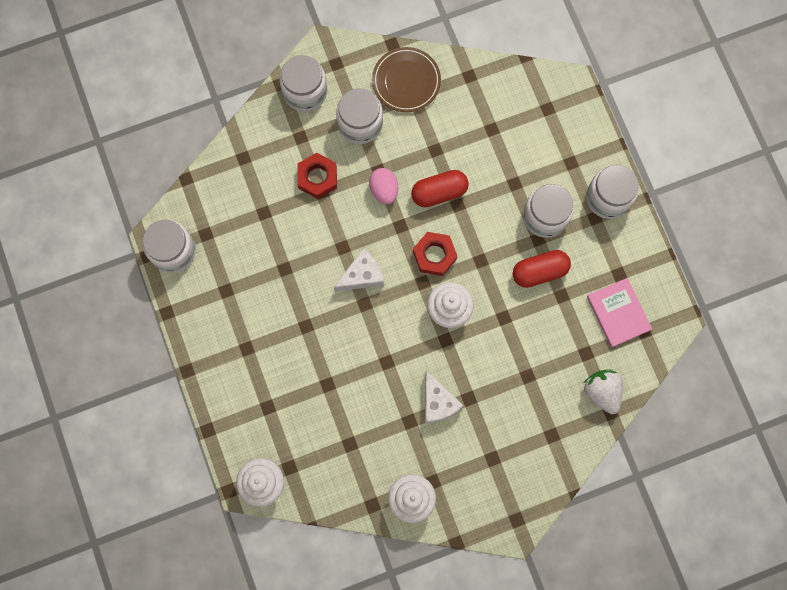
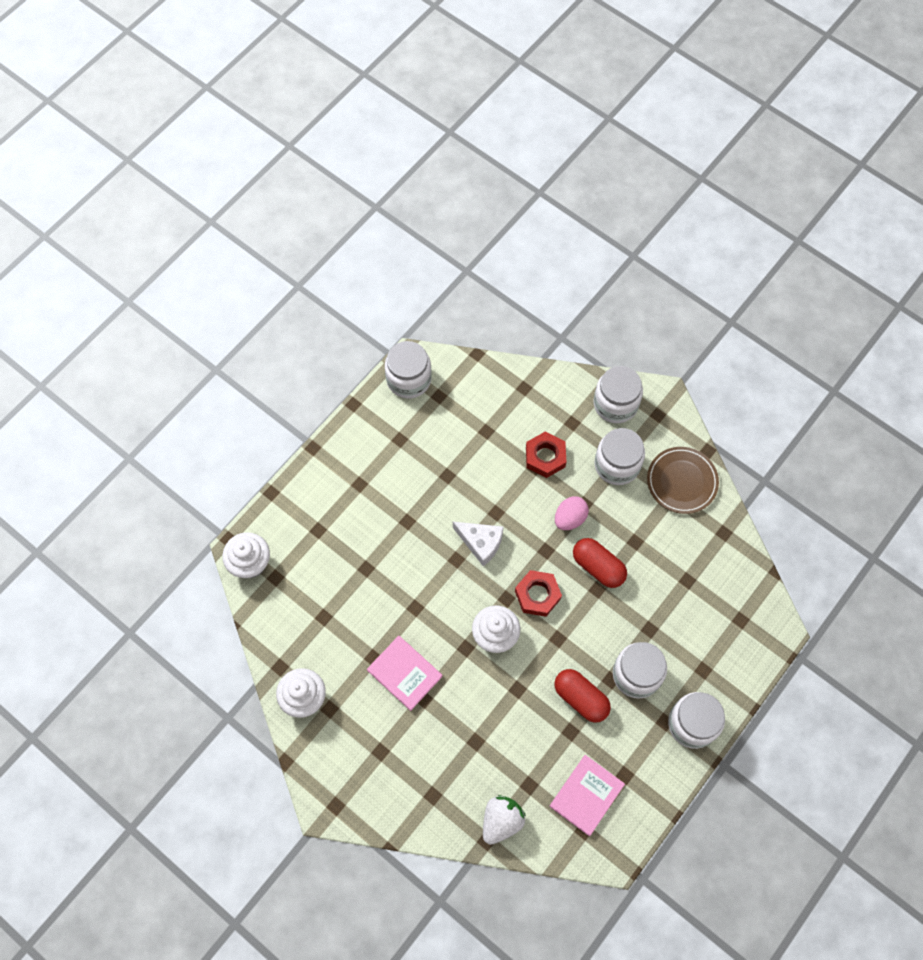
camera: 60 degrees right, 10 degrees down
white cheese [425,370,464,423] -> pink book [367,636,442,711]

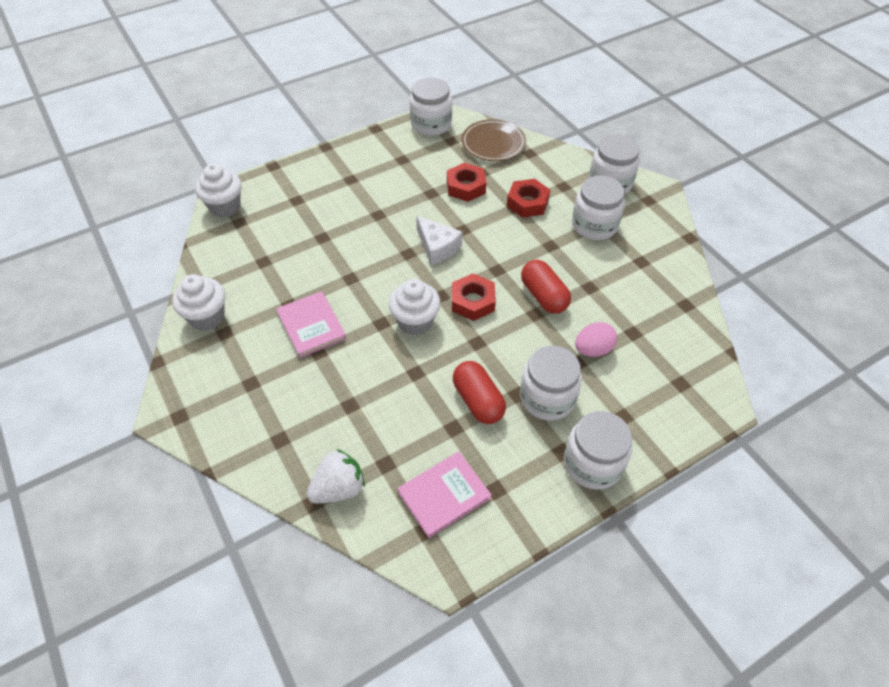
camera: 20 degrees right, 15 degrees down
pink egg [555,496,589,530] -> pink egg moved to [575,322,617,357]
brown plate [647,447,719,514] -> brown plate moved to [462,119,526,161]
none -> red nut [447,163,486,202]

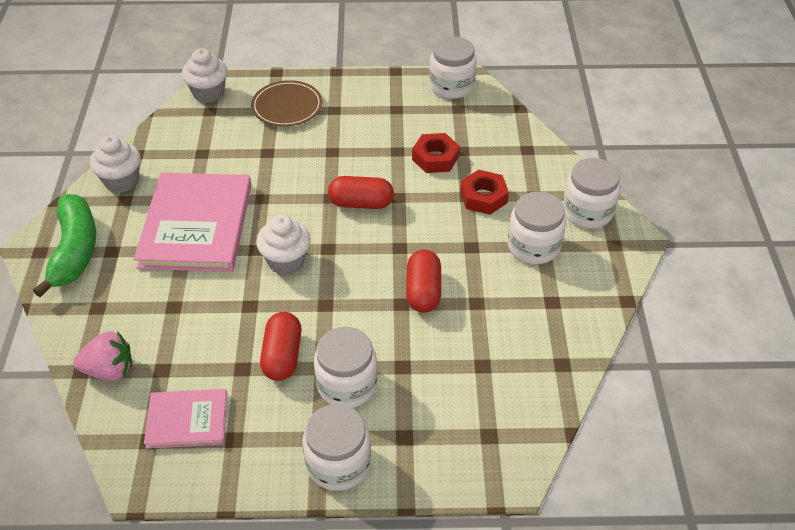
camera: 30 degrees right, 5 degrees down
pink book [276,291,346,358] -> pink book [134,173,252,272], size x1.88
white strawberry [307,449,365,504] -> pink strawberry [73,331,132,381]
white cheese [416,216,462,265] -> red capsule [328,176,394,209]
red nut [452,273,496,321] -> none
brown plate [462,119,526,161] -> brown plate moved to [251,80,322,127]
pink egg [575,322,617,357] -> none
none -> green banana [33,194,96,297]

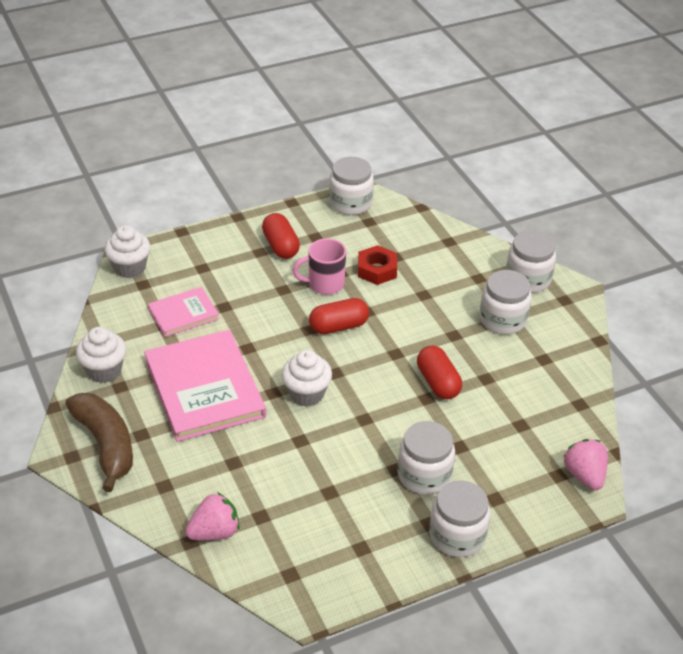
camera: 25 degrees left, 5 degrees down
green banana [33,194,96,297] -> brown banana [66,393,133,492]
pink book [144,389,227,449] -> pink book moved to [148,287,219,337]
brown plate [251,80,322,127] -> none
red capsule [260,312,302,381] -> red capsule moved to [262,213,300,259]
red nut [460,170,509,215] -> none
none -> pink mug [292,238,346,295]
none -> pink strawberry [563,439,608,490]

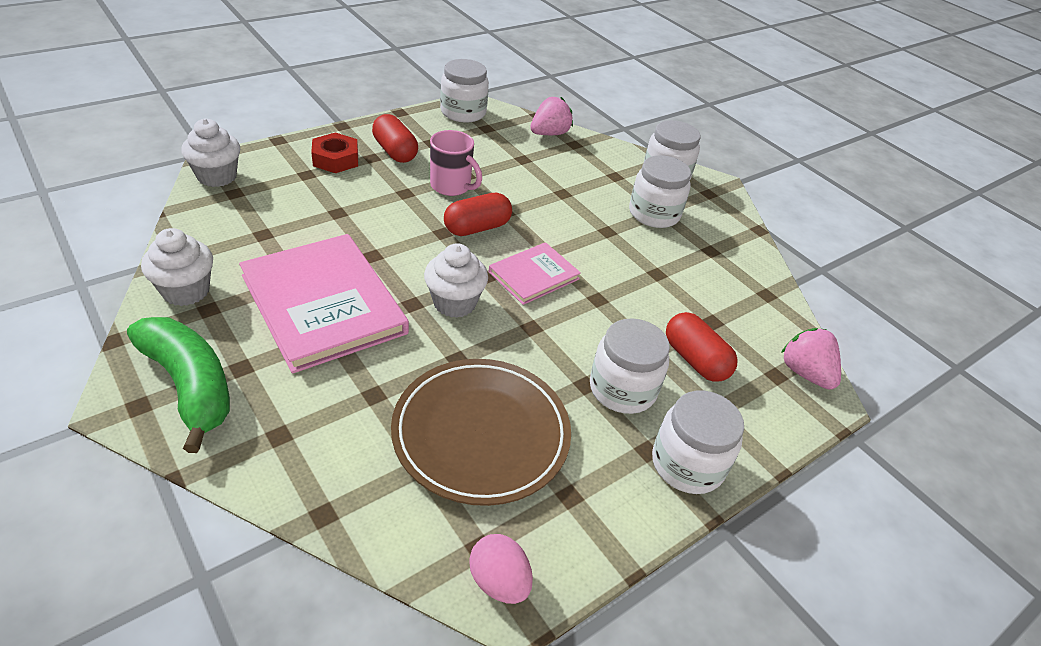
camera: 15 degrees left, 0 degrees up
brown banana [66,393,133,492] -> green banana [127,317,230,453]
pink book [148,287,219,337] -> pink book moved to [489,242,581,305]
pink strawberry [185,492,240,541] -> pink strawberry moved to [530,97,573,135]
pink mug [292,238,346,295] -> pink mug turned 120 degrees counterclockwise [430,130,482,196]
red nut [358,245,397,285] -> red nut moved to [311,133,358,173]
red capsule [417,346,462,399] -> red capsule moved to [666,312,738,382]
none -> brown plate [391,359,571,506]
none -> pink egg [469,534,533,604]

